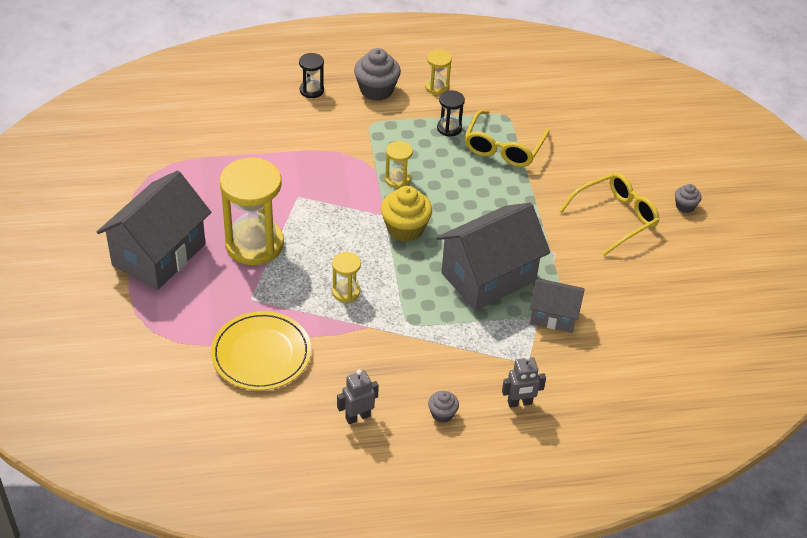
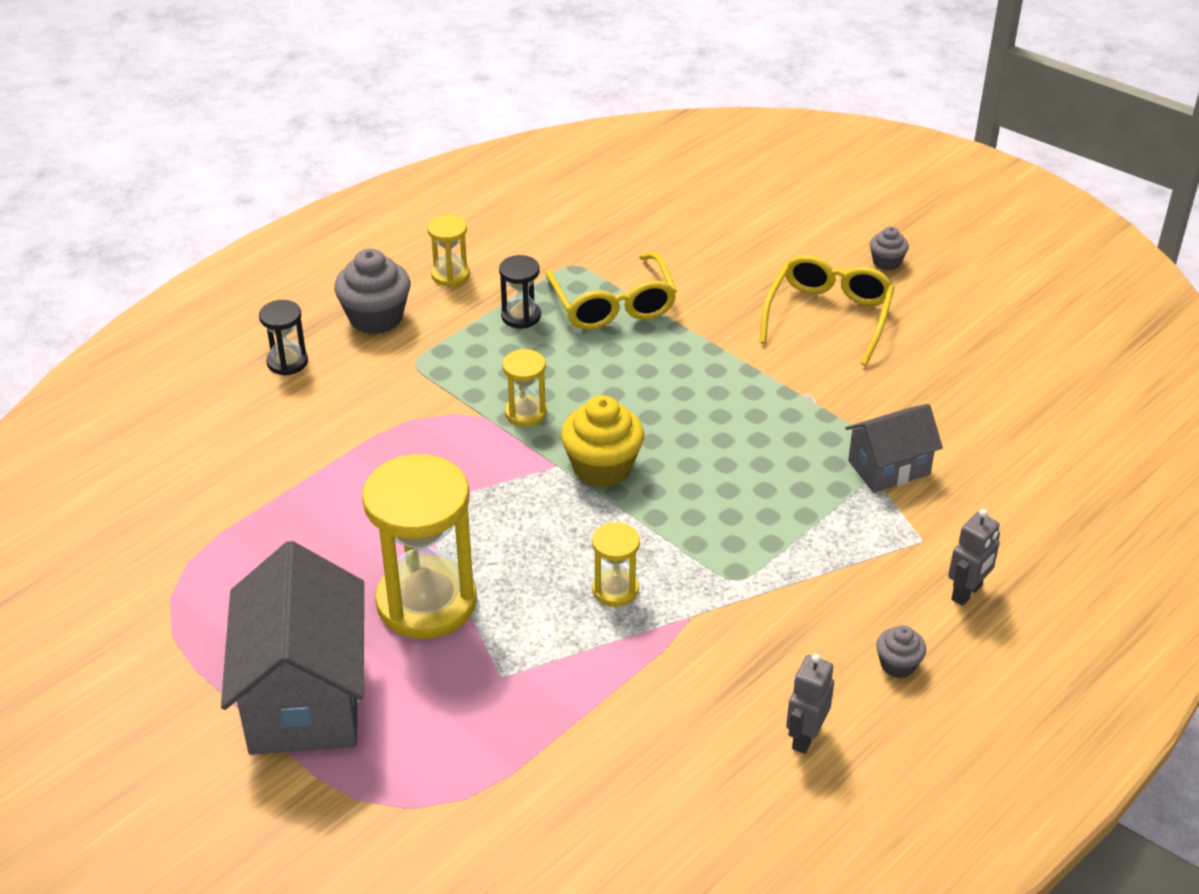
camera: 35 degrees left, 5 degrees down
yellow plate [211,311,311,390] -> none
grey house [436,202,550,310] -> none

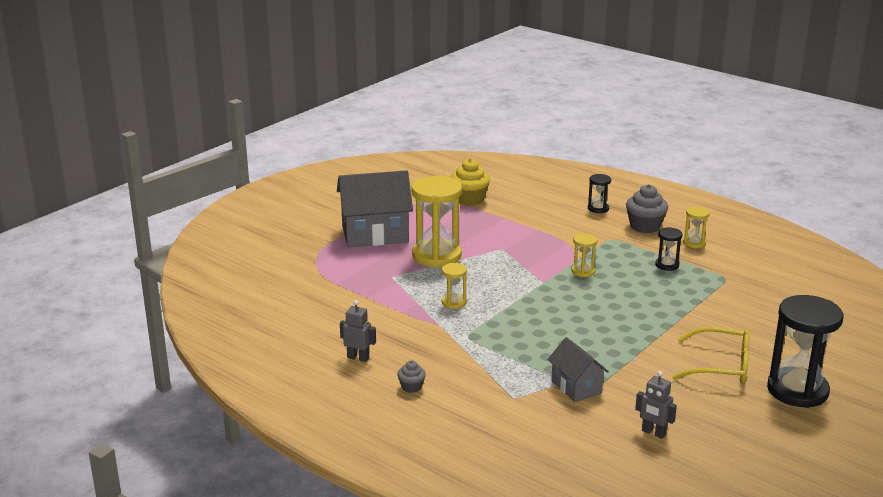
camera: 85 degrees right, 15 degrees down
yellow glasses [545,252,677,330] -> none
yellow cupcake [561,395,644,488] -> yellow cupcake moved to [451,159,490,206]
grey cupcake [870,226,909,271] -> black hourglass [767,295,844,408]
grey robot [948,509,1000,606] -> grey robot moved to [635,371,677,439]

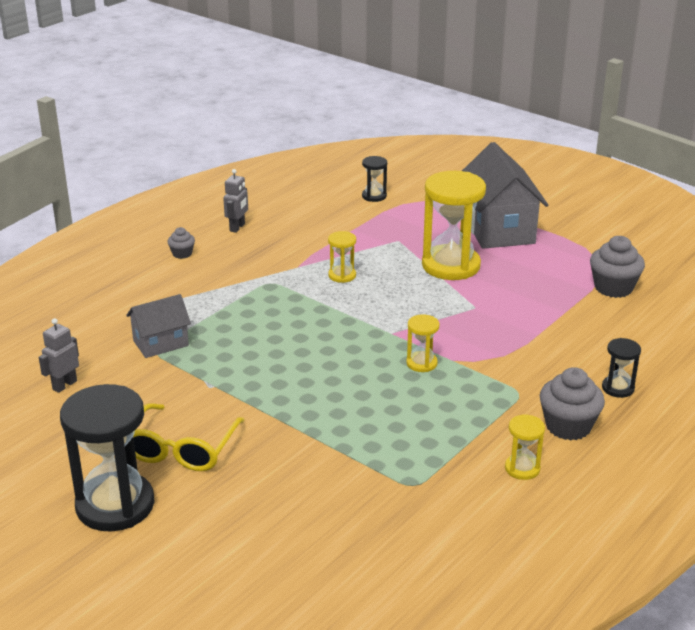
camera: 90 degrees right, 5 degrees up
yellow cupcake [451,159,490,206] -> grey cupcake [590,236,645,298]
black hourglass [655,227,682,271] -> black hourglass moved to [362,156,387,202]

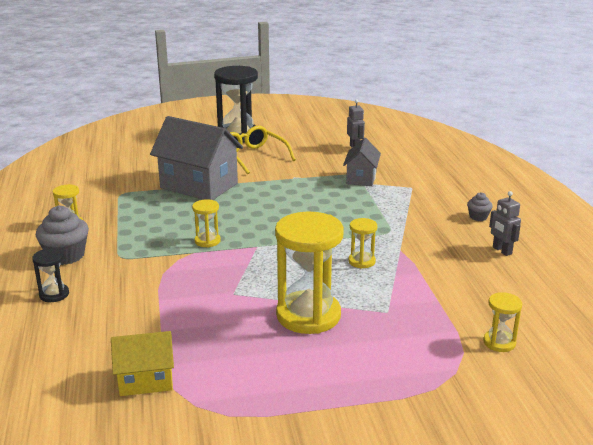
camera: 130 degrees right, 5 degrees down
black hourglass [362,156,387,202] -> yellow hourglass [483,292,522,352]
grey house [462,142,548,249] -> grey house moved to [150,116,243,200]
grey cupcake [590,236,645,298] -> yellow house [111,331,174,396]

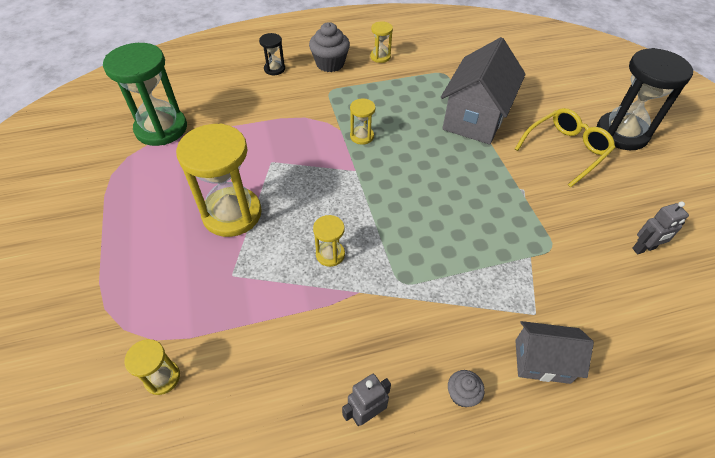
camera: 85 degrees right, 25 degrees up
yellow house [111,331,174,396] -> green hourglass [103,43,187,146]
grey house [343,138,381,186] -> grey house moved to [515,321,594,384]

